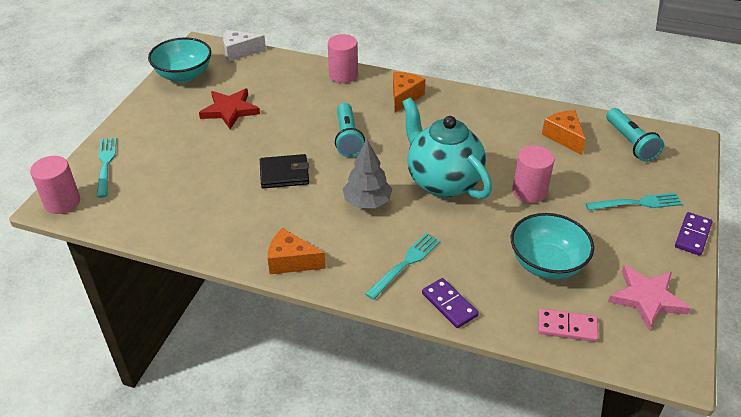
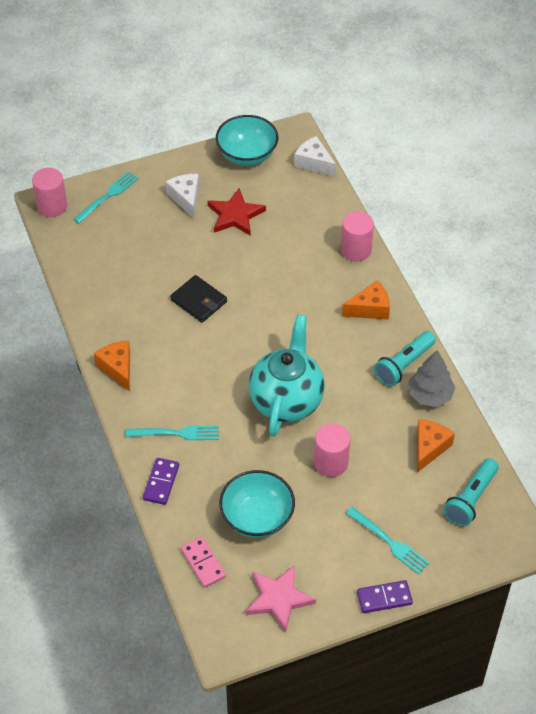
camera: 50 degrees right, 10 degrees up
turquoise flashlight [335,103,365,157] -> turquoise flashlight moved to [374,331,436,387]
grey tree [343,140,392,208] -> grey tree moved to [409,350,456,407]
none -> white cheese [165,174,199,219]

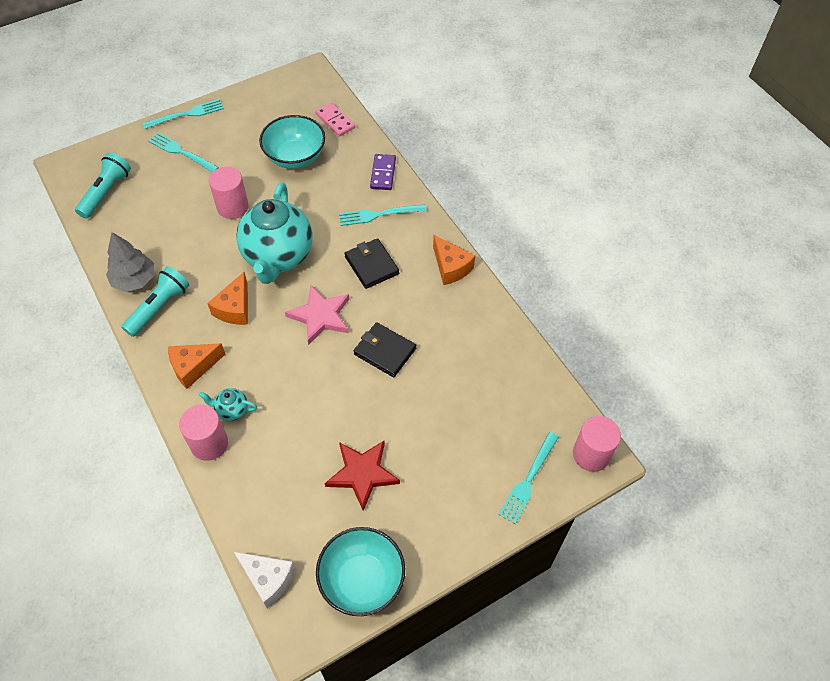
camera: 170 degrees right, 5 degrees up
white cheese [165,174,199,219] -> none
pink star [246,565,316,632] -> pink star moved to [285,284,349,345]
purple domino [357,580,413,613] -> turquoise fork [142,99,224,129]
orange cheese [417,419,455,473] -> orange cheese moved to [207,272,248,325]
none -> turquoise teapot [199,388,257,421]
none -> black wallet [344,238,399,289]

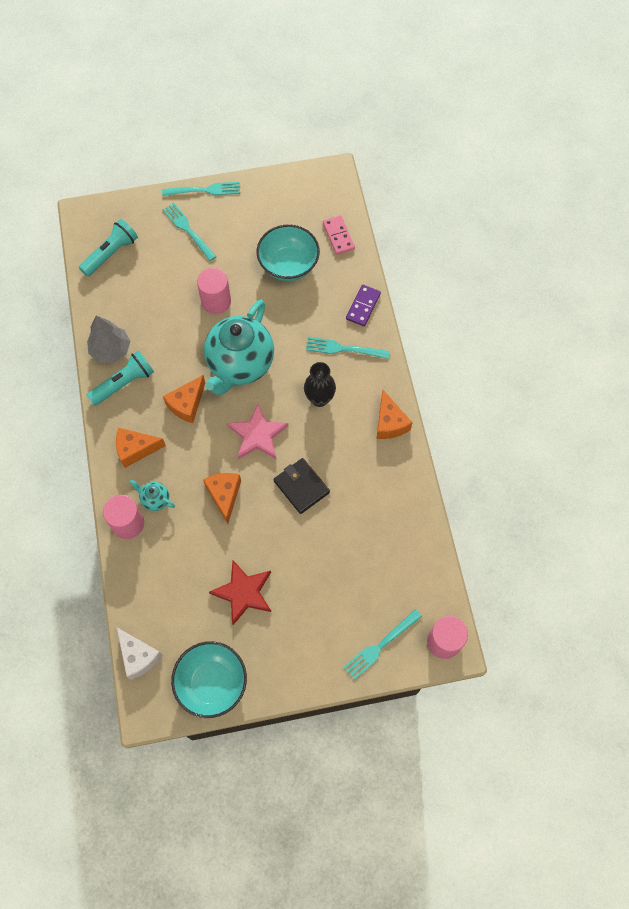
camera: 20 degrees right, 10 degrees up
black wallet [344,238,399,289] -> black vase [304,362,336,407]
none -> orange cheese [203,473,241,524]

